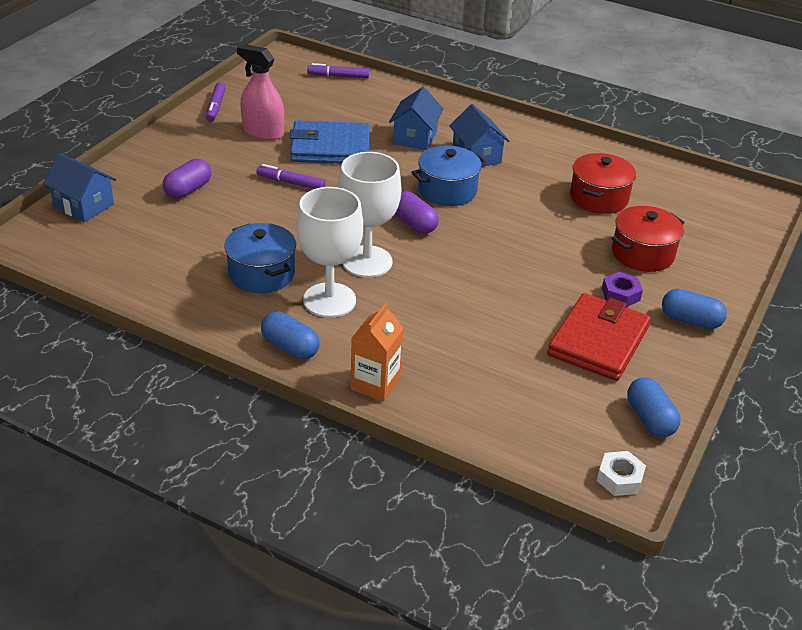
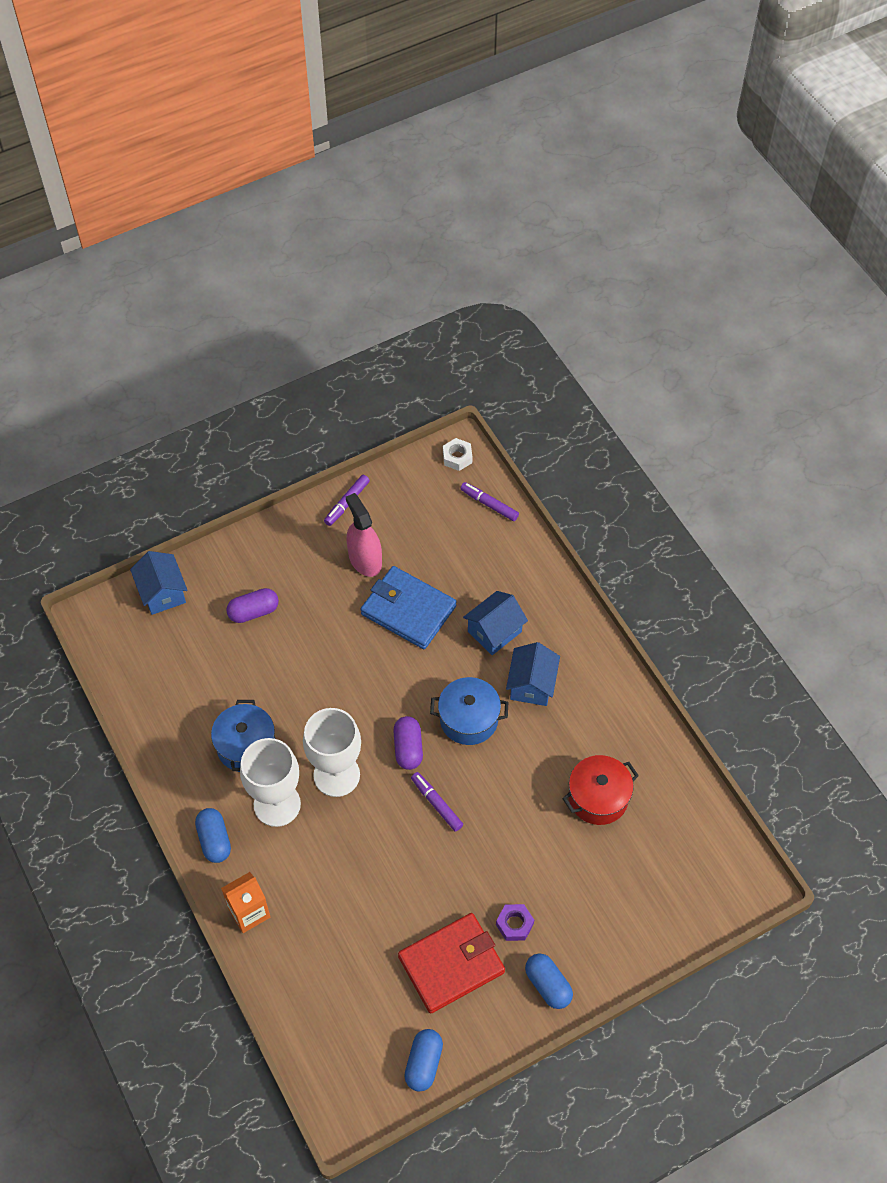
camera: 35 degrees right, 20 degrees up
purple marker [257,164,326,189] -> purple marker moved to [411,772,463,832]
white nut [597,451,646,496] -> white nut moved to [443,438,472,471]
red pot [612,206,685,272] -> none

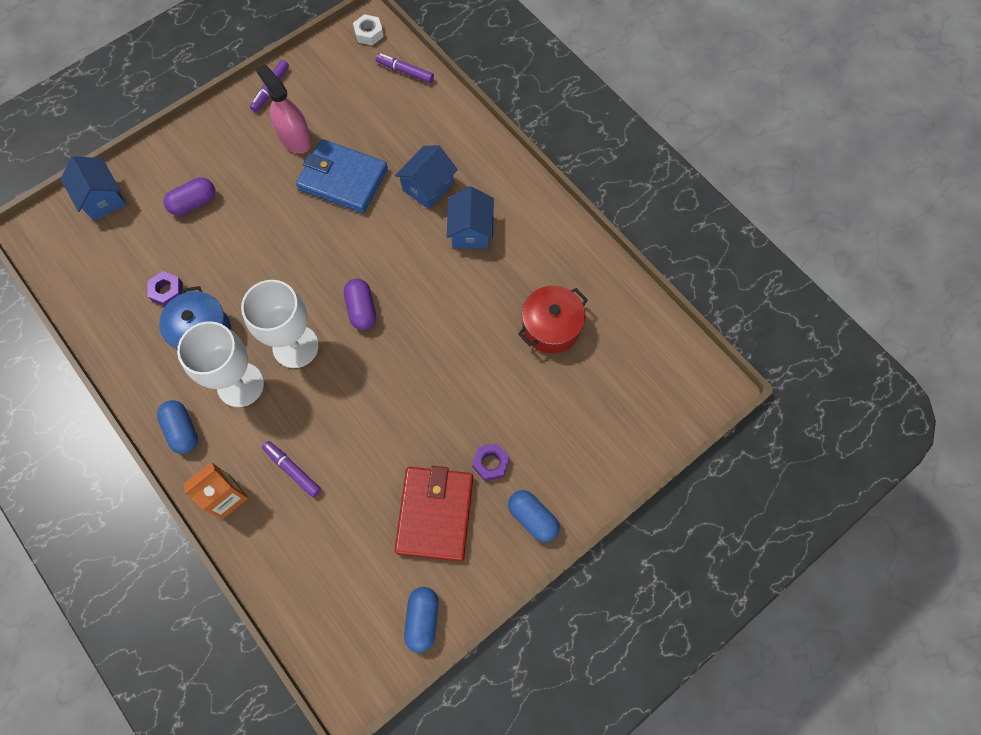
camera: 10 degrees left, 10 degrees up
red wallet [398,913,505,1013] -> red wallet turned 45 degrees counterclockwise [394,466,473,561]
purple marker [411,772,463,832] -> purple marker moved to [262,441,321,498]
blue pot [430,677,508,745] -> none
none -> purple nut [147,271,183,306]

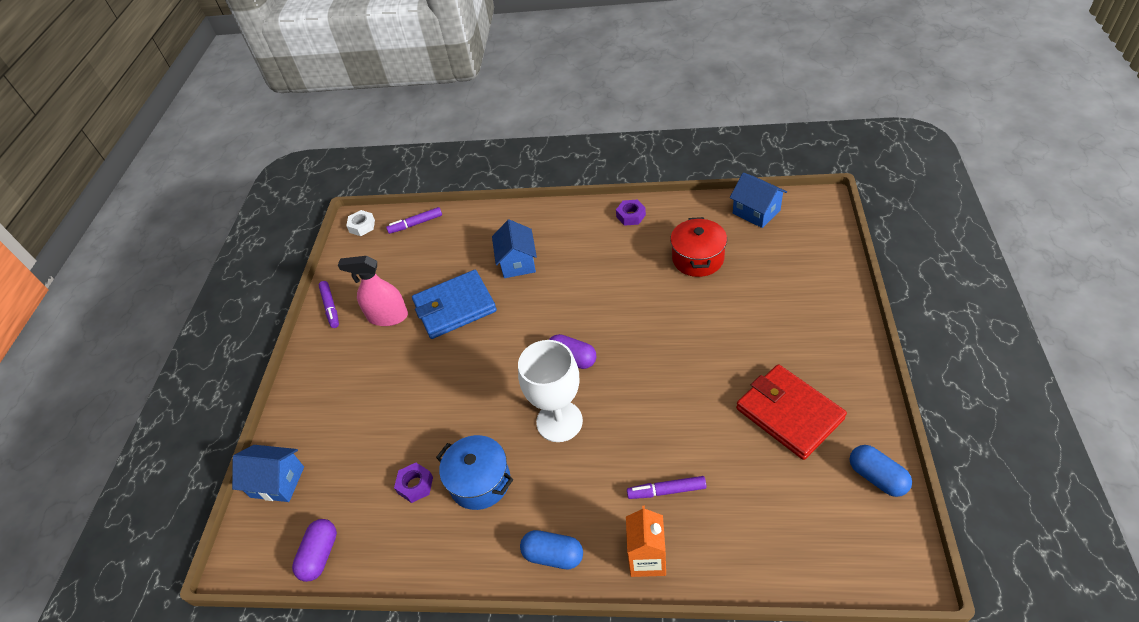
camera: 40 degrees left, 20 degrees down
purple capsule [164,177,215,216] -> purple capsule moved to [292,519,337,582]
white goblet [177,321,264,407] -> none
blue house [447,186,494,249] -> blue house moved to [730,172,787,228]
purple nut [472,443,510,481] -> purple nut moved to [616,200,646,226]
blue capsule [508,490,559,542] -> none

